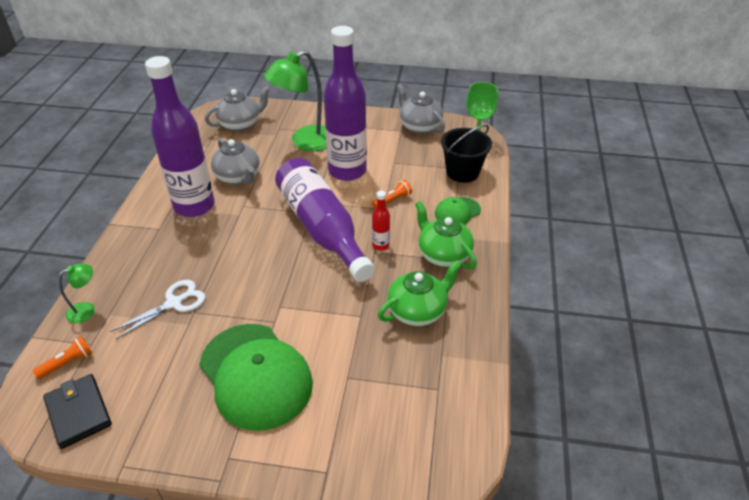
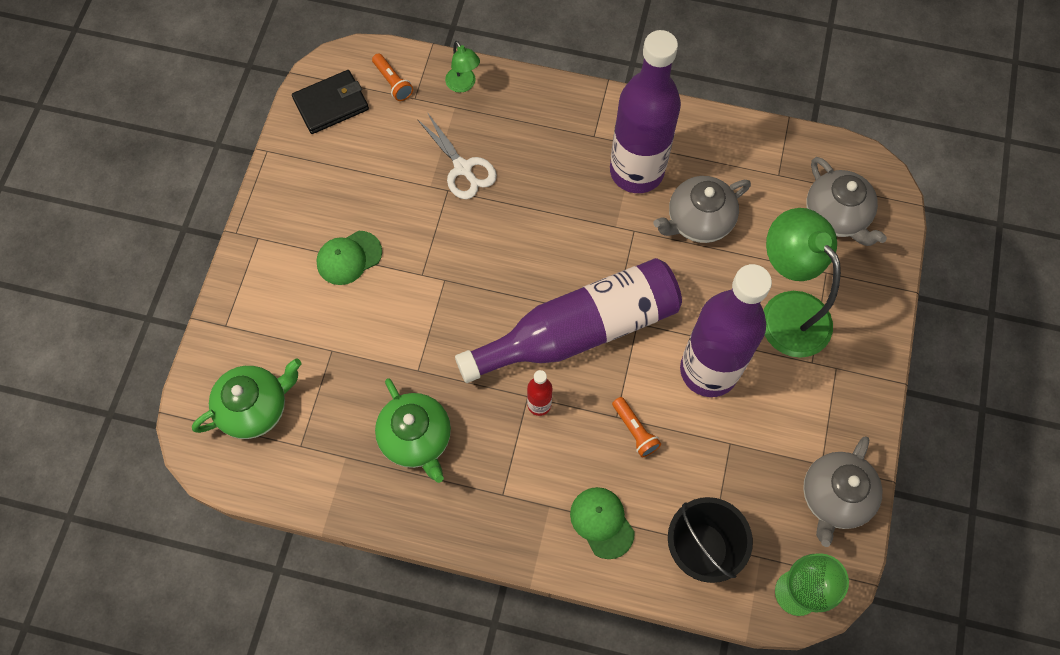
camera: 95 degrees right, 25 degrees up
green cap [199,324,313,431] -> green cap [316,231,382,285], size x0.48
grey teapot [397,84,445,134] -> grey teapot turned 150 degrees clockwise [803,437,882,547]
green teapot [415,201,477,270] -> green teapot moved to [192,358,301,439]

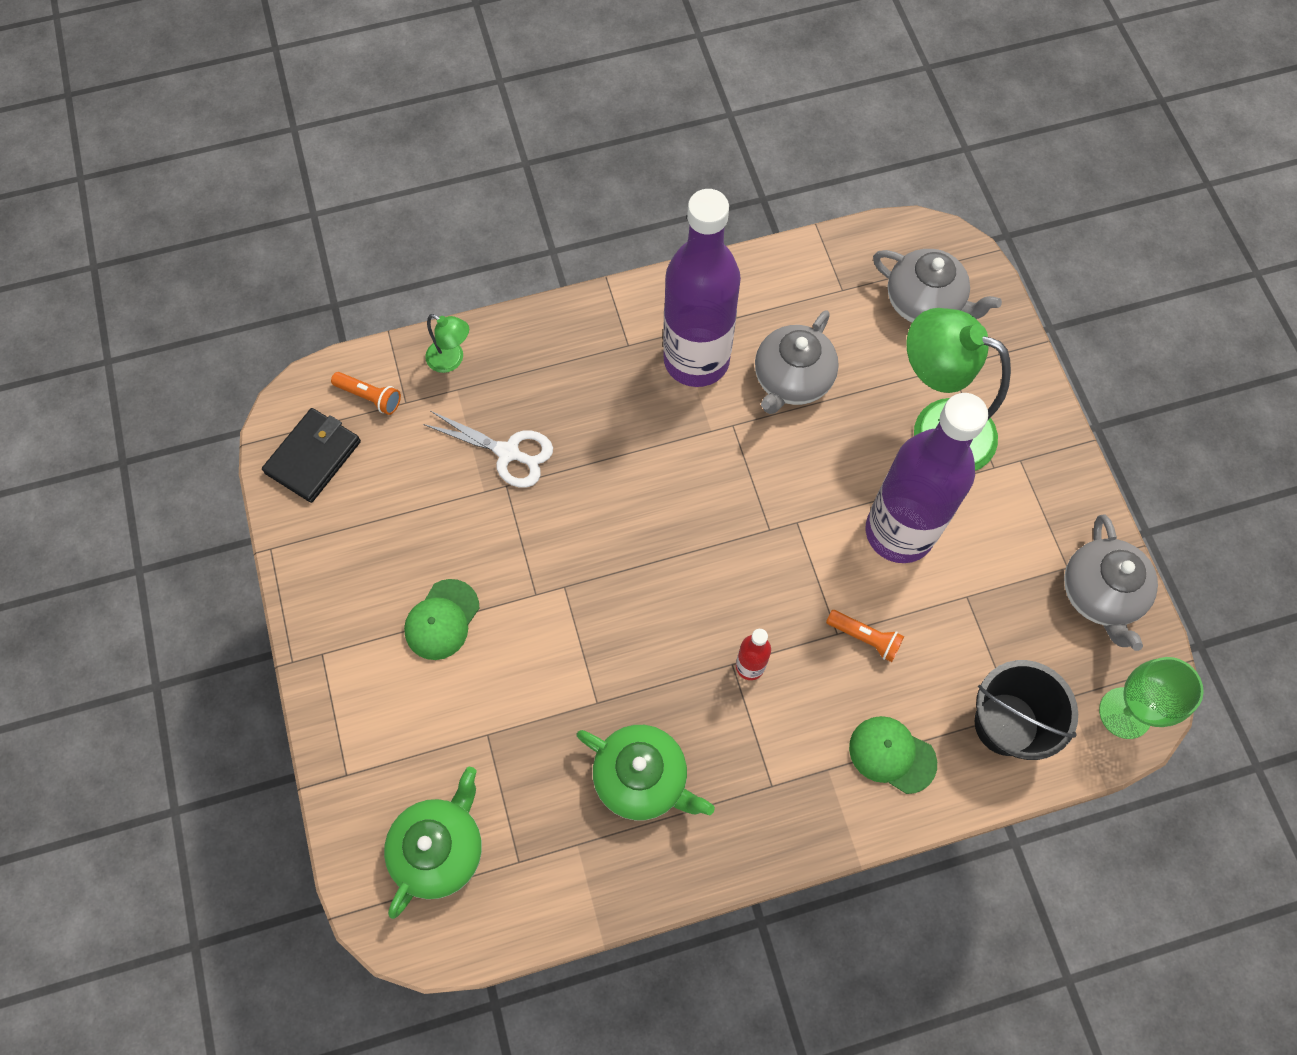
camera: 30 degrees left, 0 degrees up
purple bottle [455,258,682,383] -> none

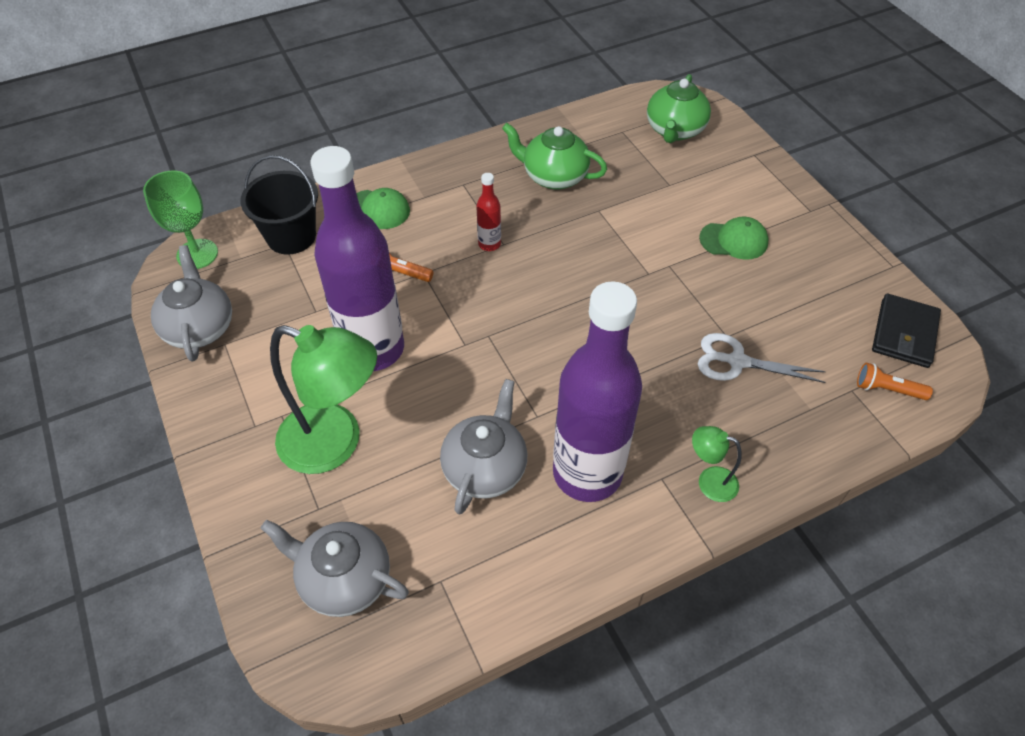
camera: 170 degrees right, 15 degrees down
green cap [404,579,480,660] -> green cap turned 75 degrees clockwise [699,216,768,260]
green lamp [425,314,469,373] -> green lamp moved to [692,426,742,502]

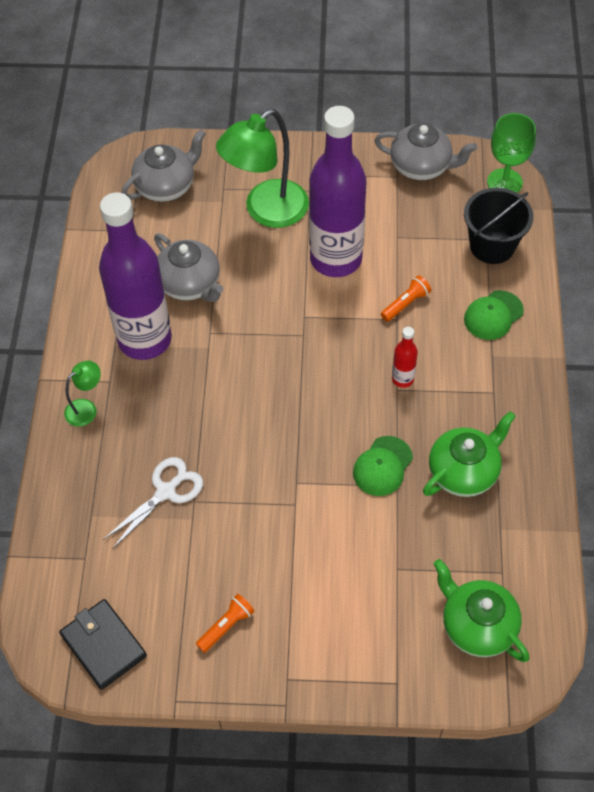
camera: 120 degrees right, 5 degrees up
green cap [699,216,768,260] -> green cap moved to [353,436,413,496]
orange flashlight [857,363,933,400] -> orange flashlight moved to [196,594,254,653]

